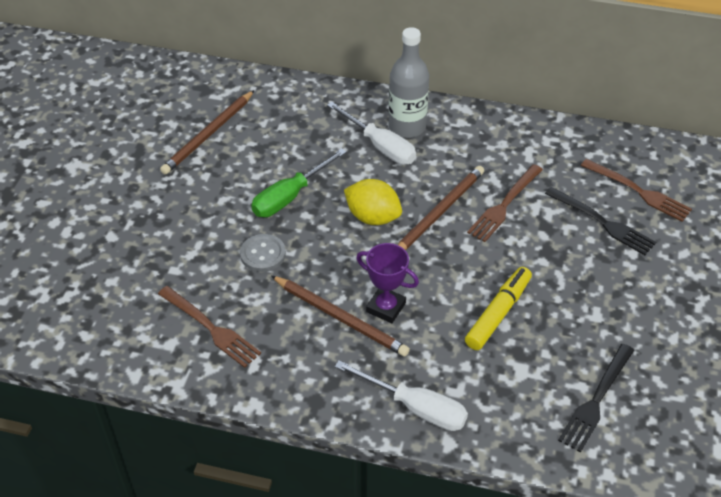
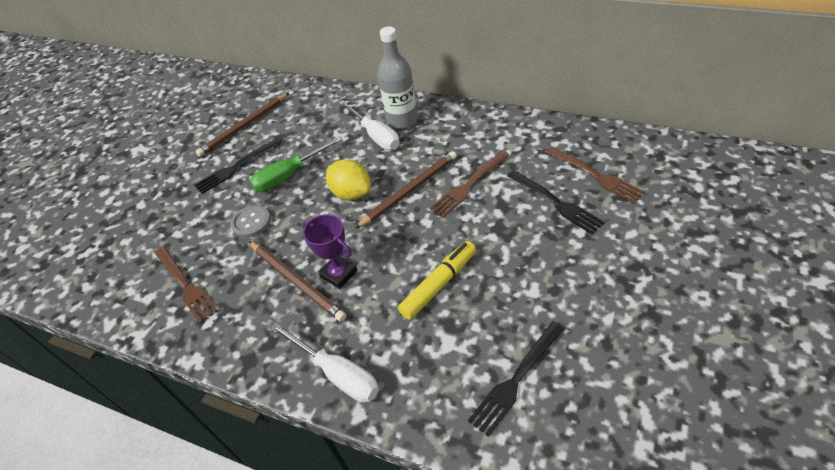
camera: 15 degrees right, 0 degrees up
none -> black fork [194,138,283,194]

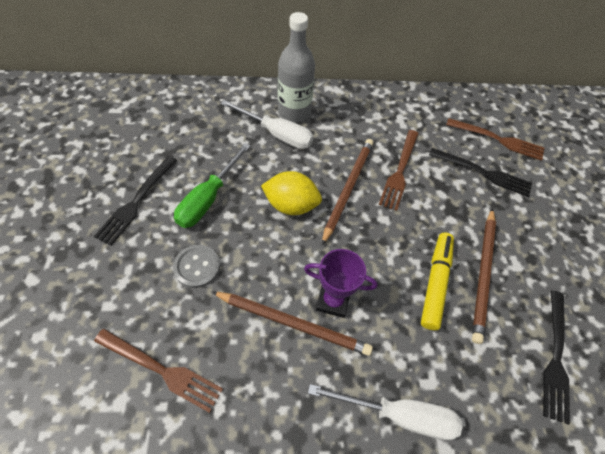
camera: 35 degrees left, 10 degrees up
brown pencil [195,93,289,157] -> brown pencil moved to [472,208,496,344]

